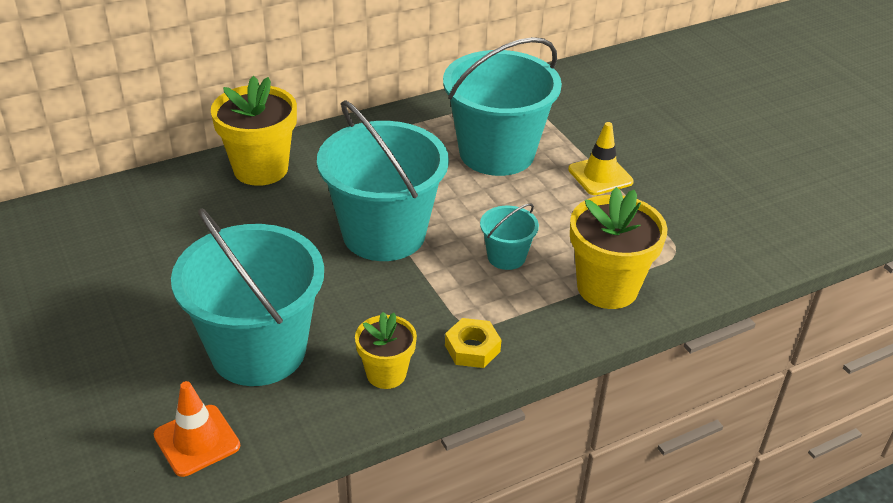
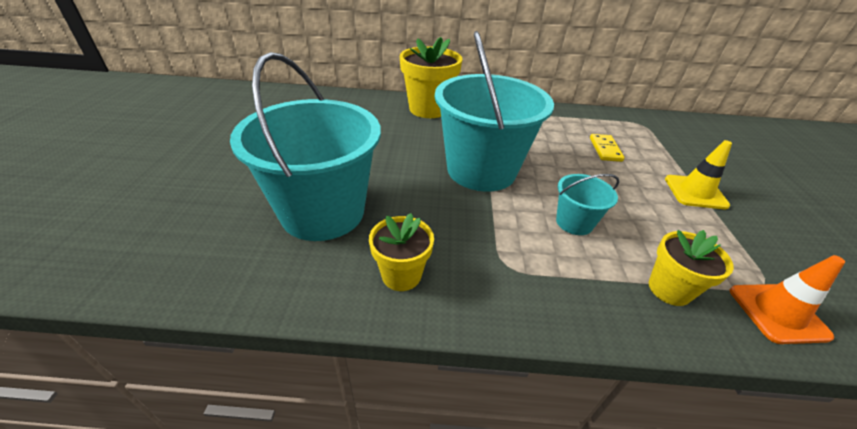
camera: 30 degrees right, 0 degrees up
orange traffic cone [154,381,240,477] -> orange traffic cone moved to [730,255,845,344]
turquoise bucket [443,37,562,176] -> yellow domino [590,134,625,162]
yellow nut [445,318,501,368] -> none
yellow flower pot [570,187,668,309] -> yellow flower pot [649,230,734,306], size x0.59

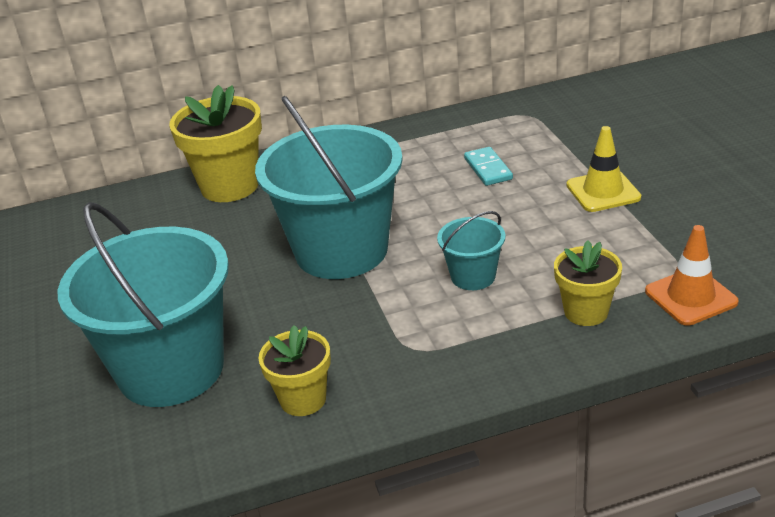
camera: 15 degrees left, 5 degrees down
yellow domino [590,134,625,162] -> turquoise domino [464,147,513,186]

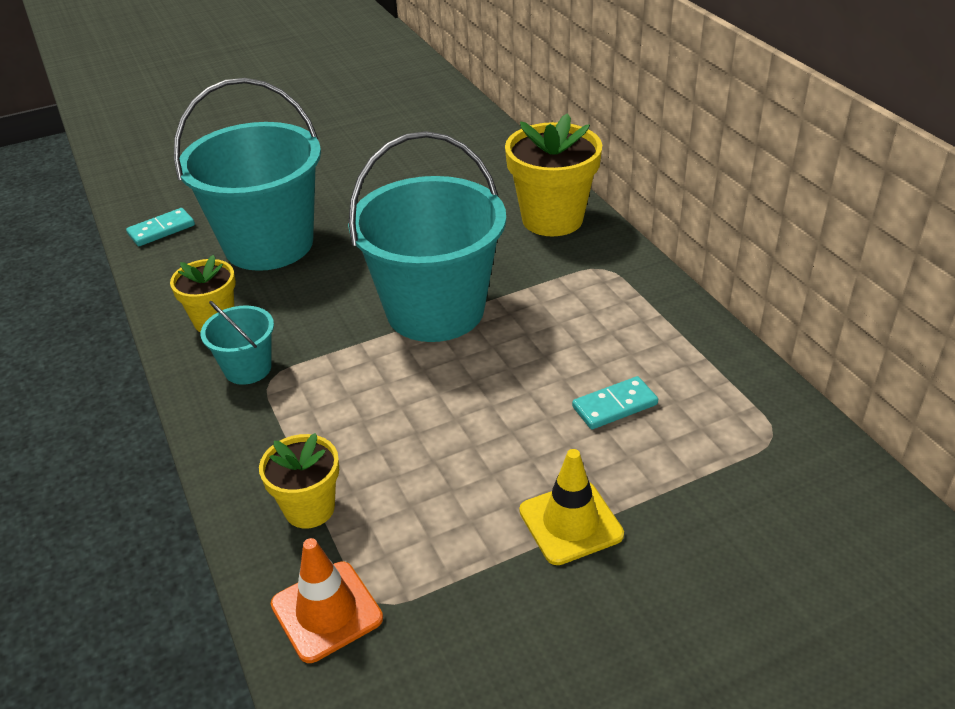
camera: 80 degrees right, 5 degrees up
turquoise bucket [437,211,506,290] -> turquoise bucket moved to [201,301,274,385]
none -> turquoise domino [126,208,195,246]

